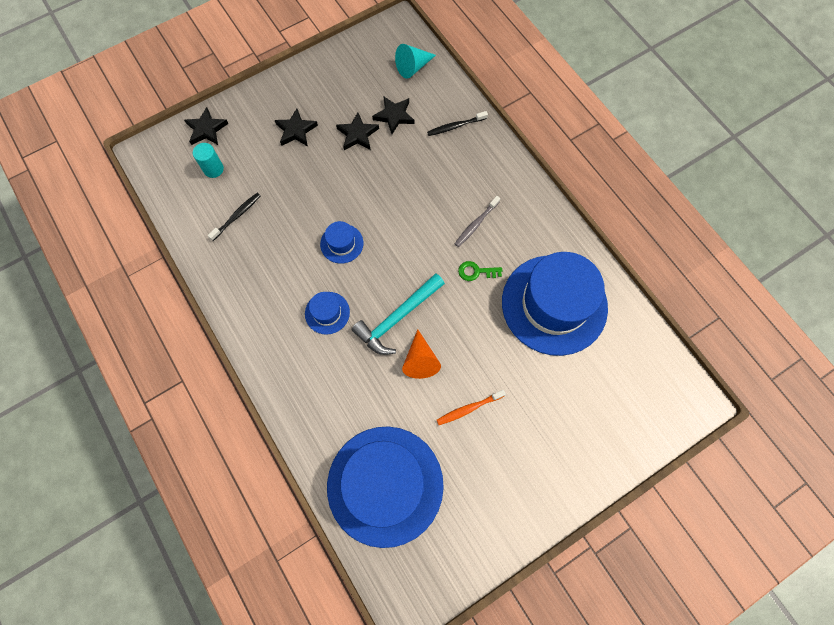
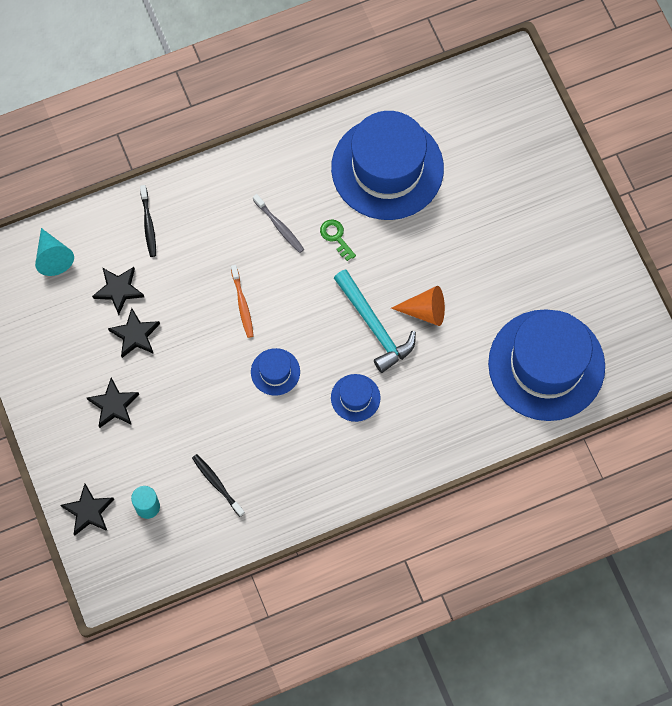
camera: 80 degrees left, 0 degrees up
orange toothbrush [437,390,506,425] -> orange toothbrush moved to [231,265,254,338]
green key [458,261,502,281] -> green key turned 135 degrees clockwise [320,219,356,261]

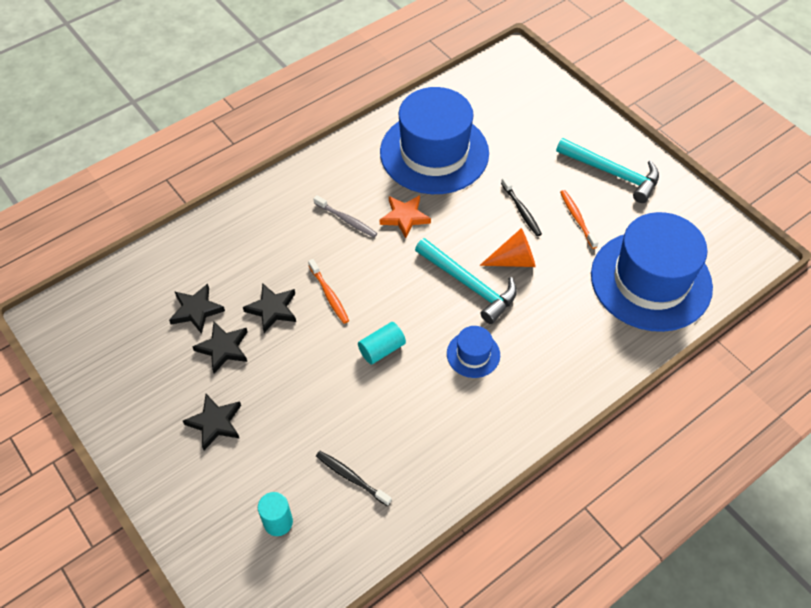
camera: 15 degrees left, 15 degrees down
turquoise cone [35,228,74,276] -> none
black star [61,484,114,535] -> black star moved to [243,283,296,333]
black toothbrush [140,185,156,257] -> black toothbrush moved to [501,177,542,237]
blue hat [251,348,300,396] -> turquoise cylinder [358,322,406,365]
green key [320,219,356,261] -> orange star [380,195,431,238]
none -> turquoise hammer [556,138,659,203]
none -> orange toothbrush [560,190,599,249]

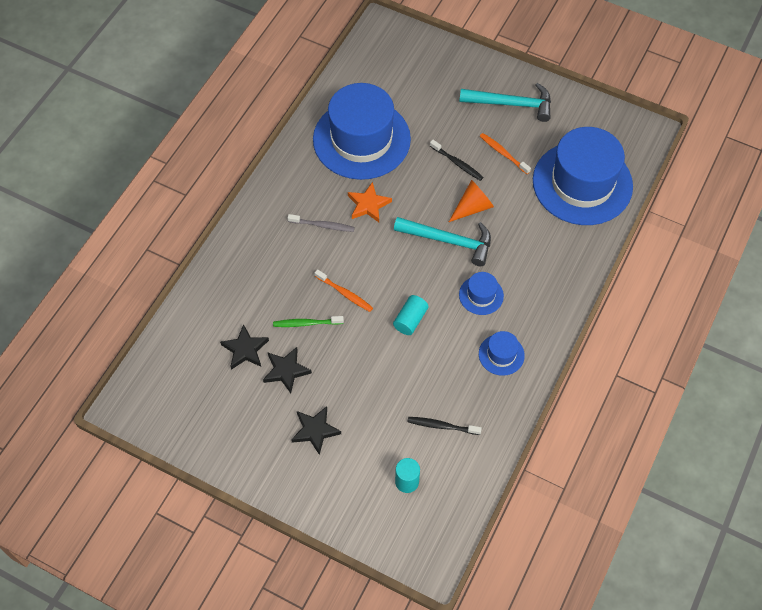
camera: 25 degrees left, 5 degrees up
black star [243,283,296,333] -> green toothbrush [273,316,344,327]
none -> blue hat [479,331,525,376]

